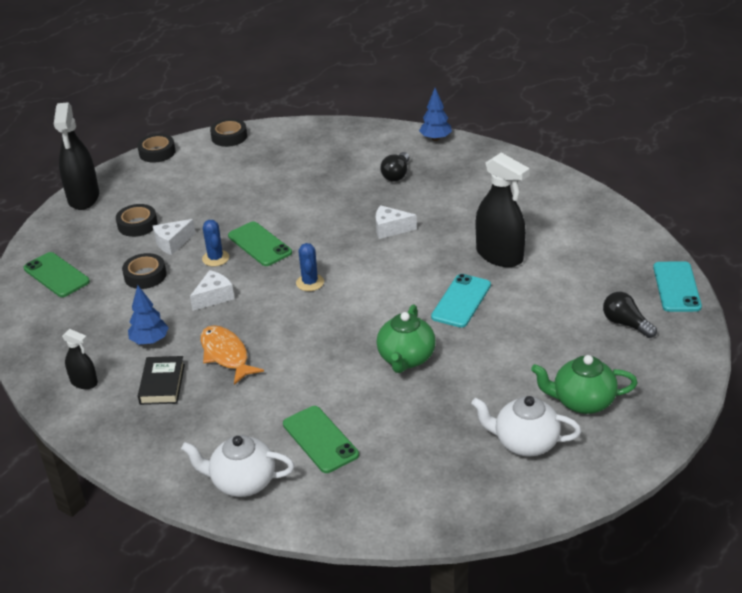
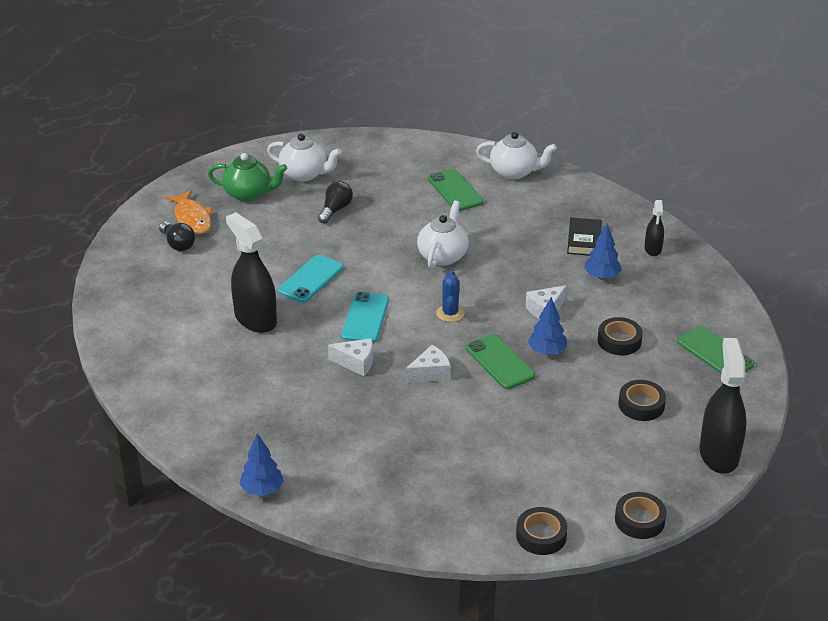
camera: 175 degrees left, 0 degrees up
black spray bottle [62,329,98,389] -> black spray bottle turned 120 degrees counterclockwise [644,200,664,256]
white cheese [153,219,196,255] -> white cheese moved to [406,345,451,383]
orange fish [200,325,264,385] -> orange fish moved to [165,190,213,234]
blue cactus [202,220,229,266] -> blue tree [528,297,567,355]
green teapot [376,304,436,373] -> none
black light bulb [380,152,410,181] -> black light bulb moved to [318,181,353,223]
turquoise phone [653,261,702,312] -> turquoise phone moved to [341,292,389,343]
none -> white teapot [417,201,469,268]

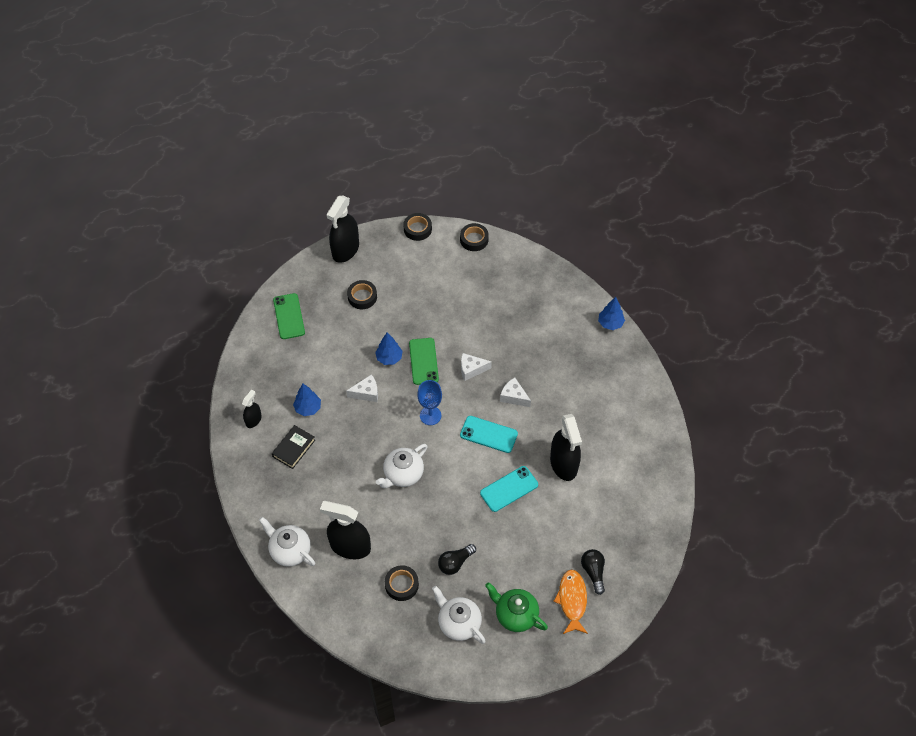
camera: 155 degrees left, 20 degrees up
turquoise phone [341,292,389,343] -> turquoise phone turned 75 degrees clockwise [460,416,518,453]
green phone [428,169,484,211] -> black spray bottle [320,501,371,559]
blue cactus [436,270,464,322] -> blue goblet [417,380,442,425]
black tape [598,317,643,355] -> black tape moved to [385,565,419,601]

